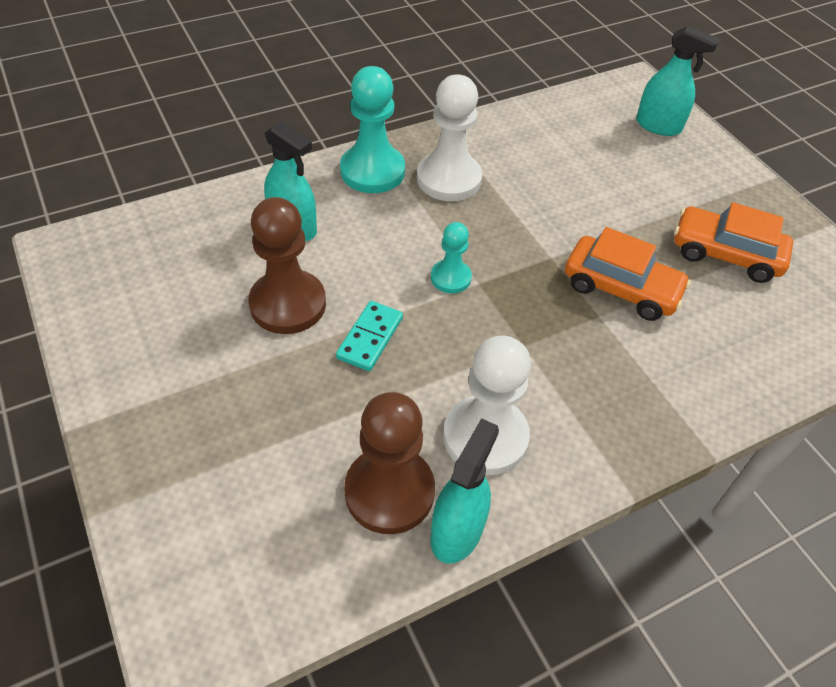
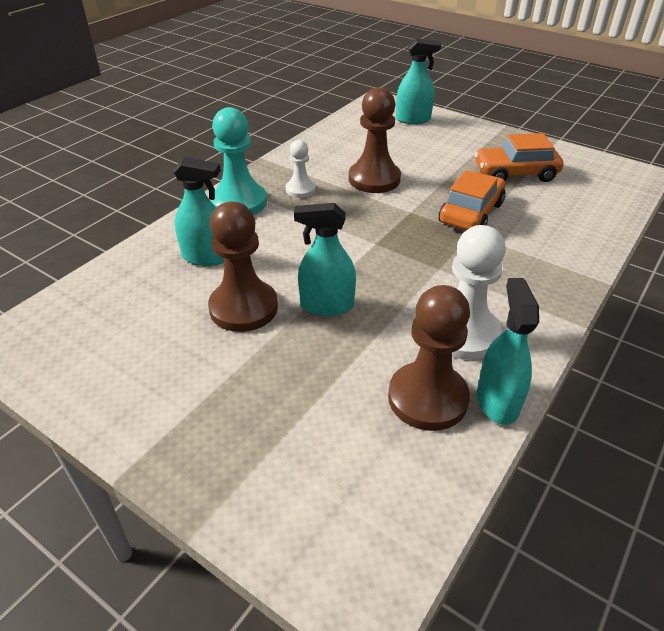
camera: 25 degrees left, 10 degrees down
turquoise domino [336,301,403,371] -> turquoise spray bottle [294,203,356,316]
white pawn [417,75,482,201] -> white pawn [286,140,315,198], size x0.56
turquoise pawn [431,222,472,293] -> none
orange car [565,227,691,321] -> orange car turned 60 degrees counterclockwise [439,170,505,230]
none -> brown pawn [349,87,401,193]

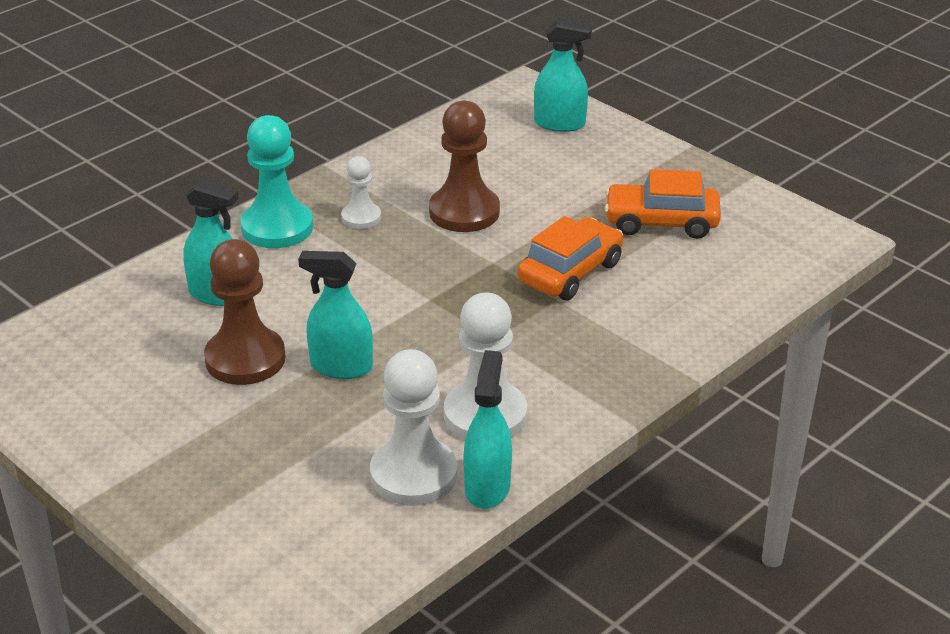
camera: 10 degrees right, 5 degrees down
brown pawn [388,285,470,431] -> white pawn [370,349,457,506]

